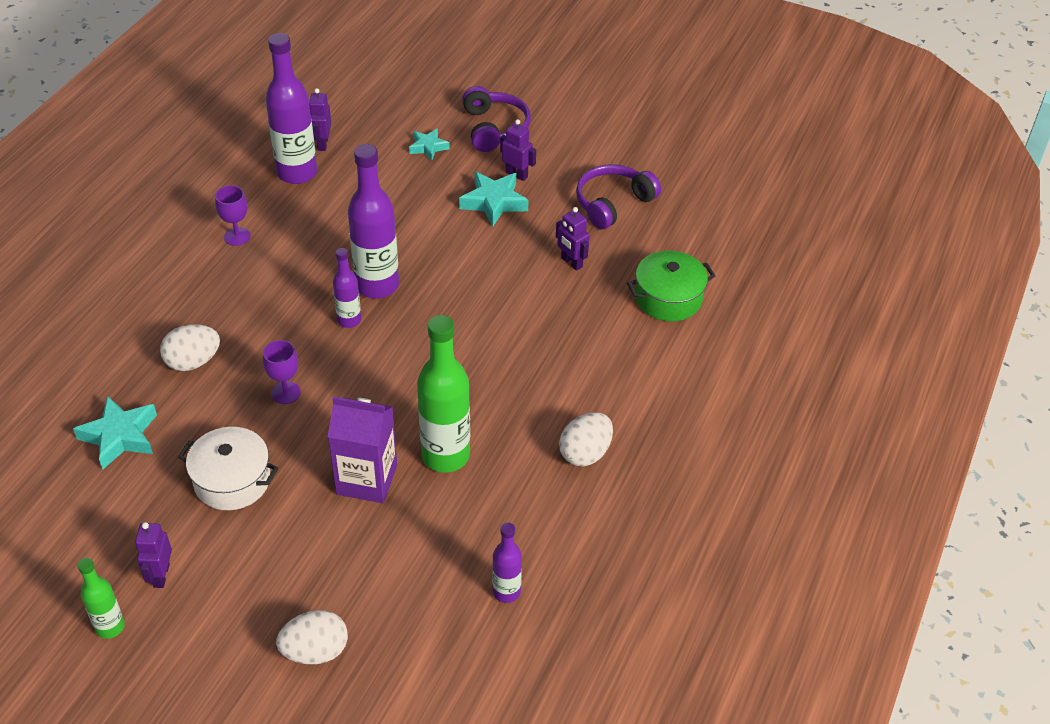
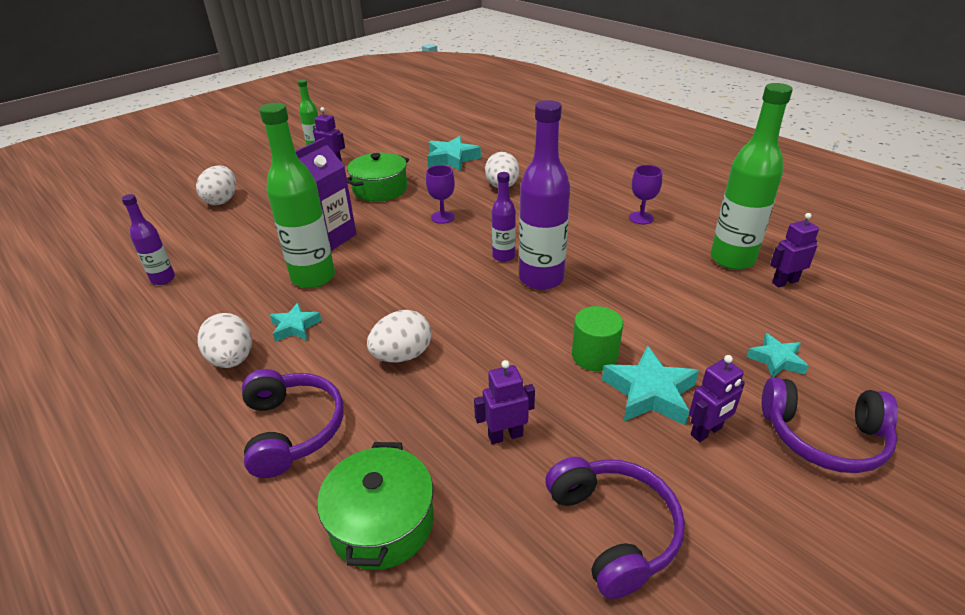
camera: 115 degrees right, 10 degrees down
white pot [178,427,279,510] -> green pot [347,153,409,202]
purple bottle [266,33,317,184] -> green bottle [711,83,793,270]
purple robot [309,88,331,151] -> purple robot turned 45 degrees counterclockwise [770,213,819,287]
none -> purple headphones [242,369,344,478]
none -> turquoise star [270,303,322,342]
none -> white egg [367,310,432,362]
none -> green cylinder [572,306,623,371]

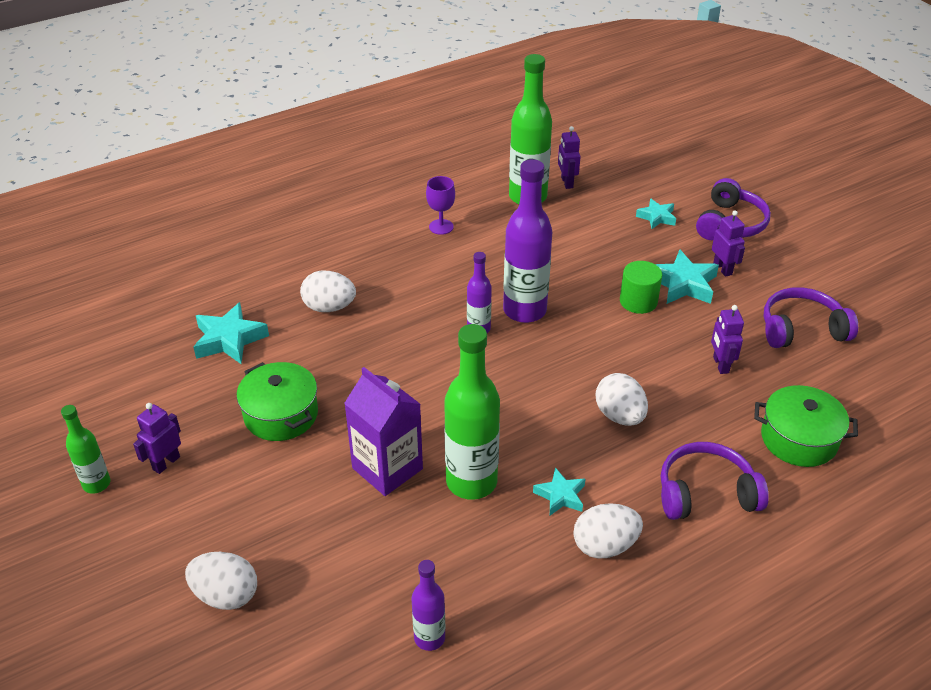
camera: 80 degrees left, 5 degrees up
purple goblet [426,165,455,224] -> none

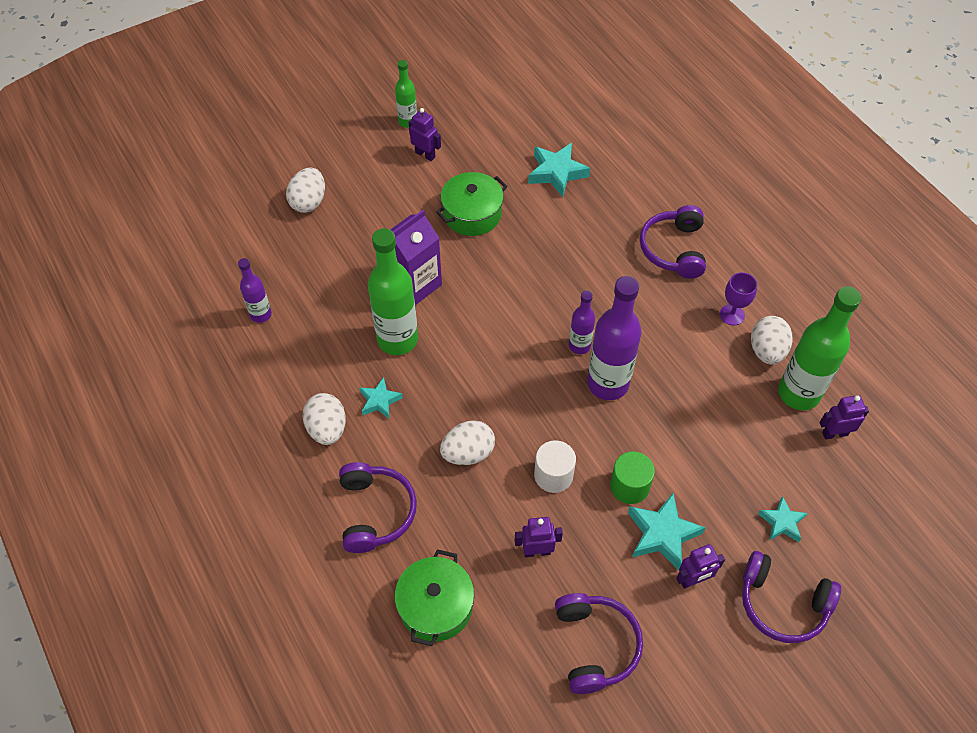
camera: 90 degrees right, 15 degrees up
white egg [300,271,356,312] -> white egg moved to [751,316,793,365]
none -> white cylinder [534,441,576,493]
none -> purple headphones [640,205,706,279]

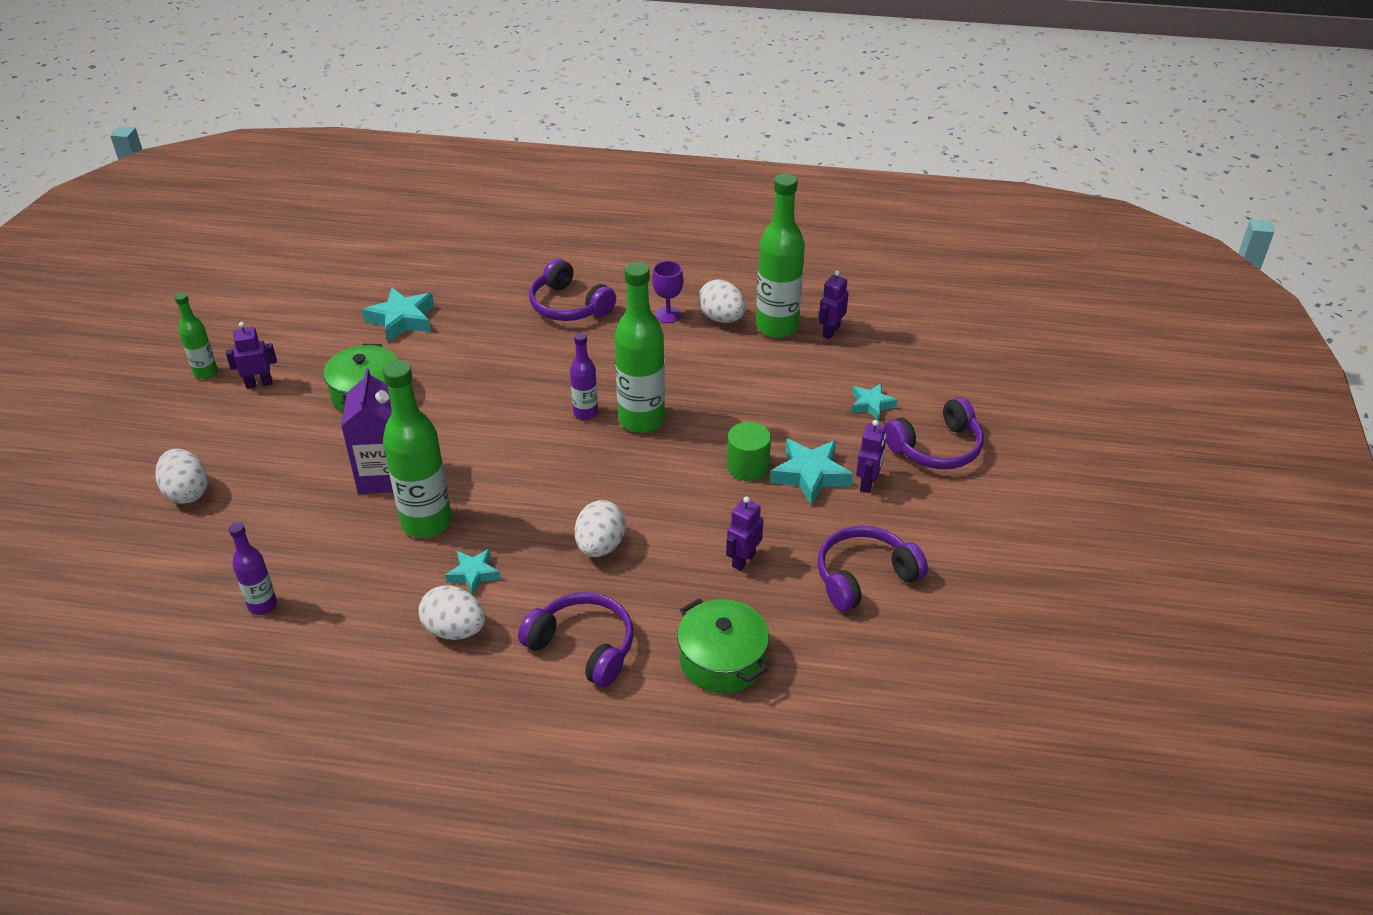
camera: 50 degrees left, 15 degrees down
white cylinder [534,441,576,493] -> none
purple headphones [555,593,643,694] -> purple headphones turned 60 degrees counterclockwise [817,525,928,612]
purple bottle [587,276,642,400] -> green bottle [614,262,665,433]

